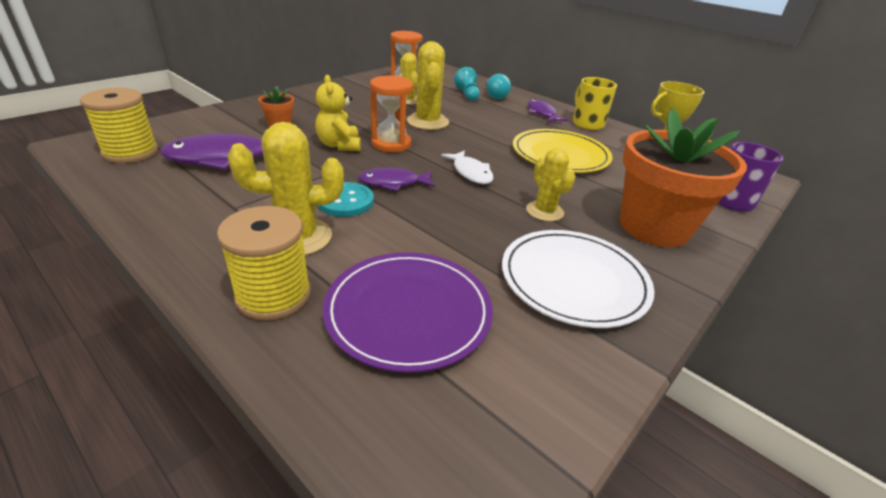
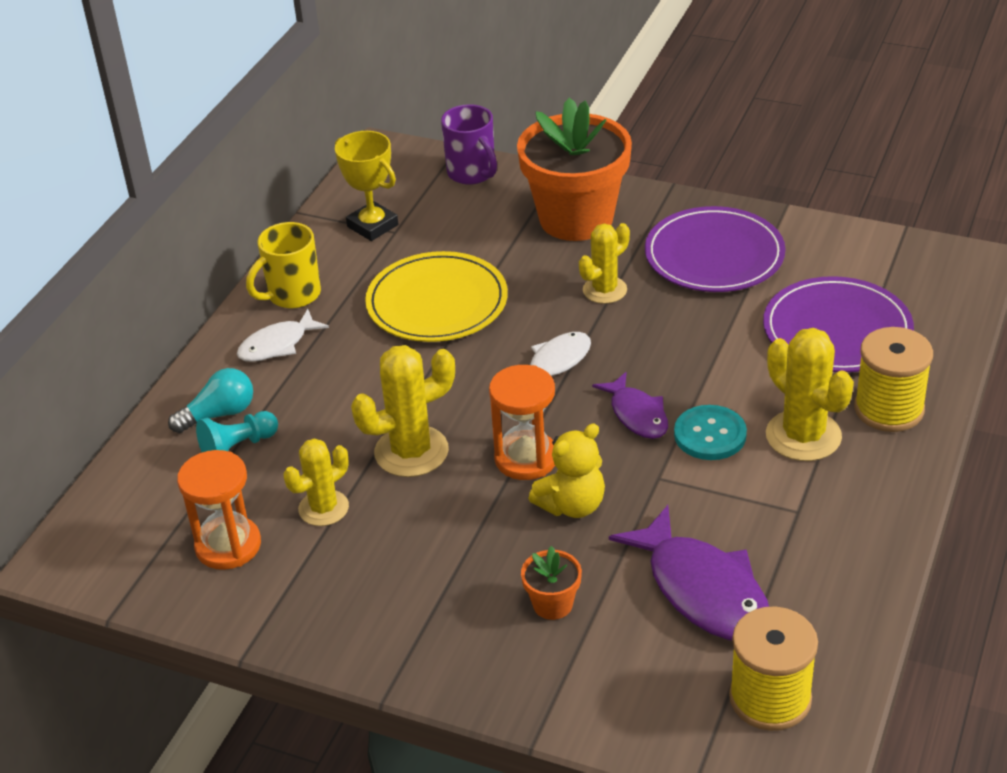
camera: 105 degrees left, 5 degrees up
white plate [502,230,655,328] -> purple plate [645,206,786,292]
purple fish [528,99,568,122] -> white fish [237,309,329,362]

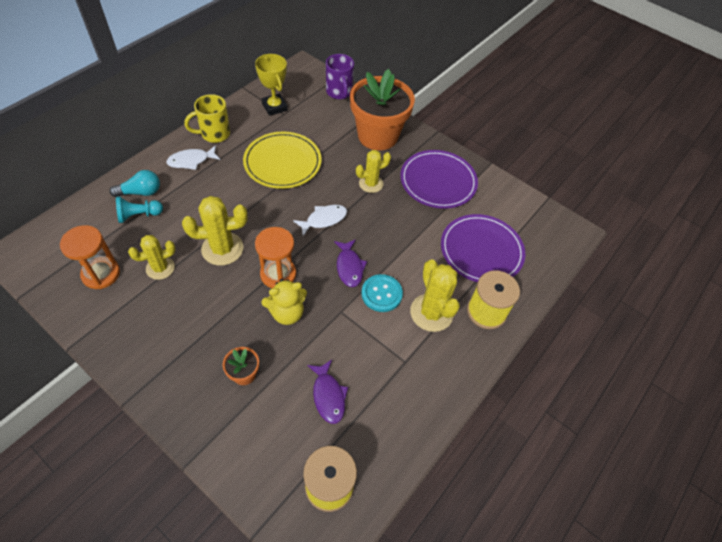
camera: 10 degrees right, 15 degrees up
purple fish [609,505,769,641] -> purple fish [307,360,348,424], size x0.58

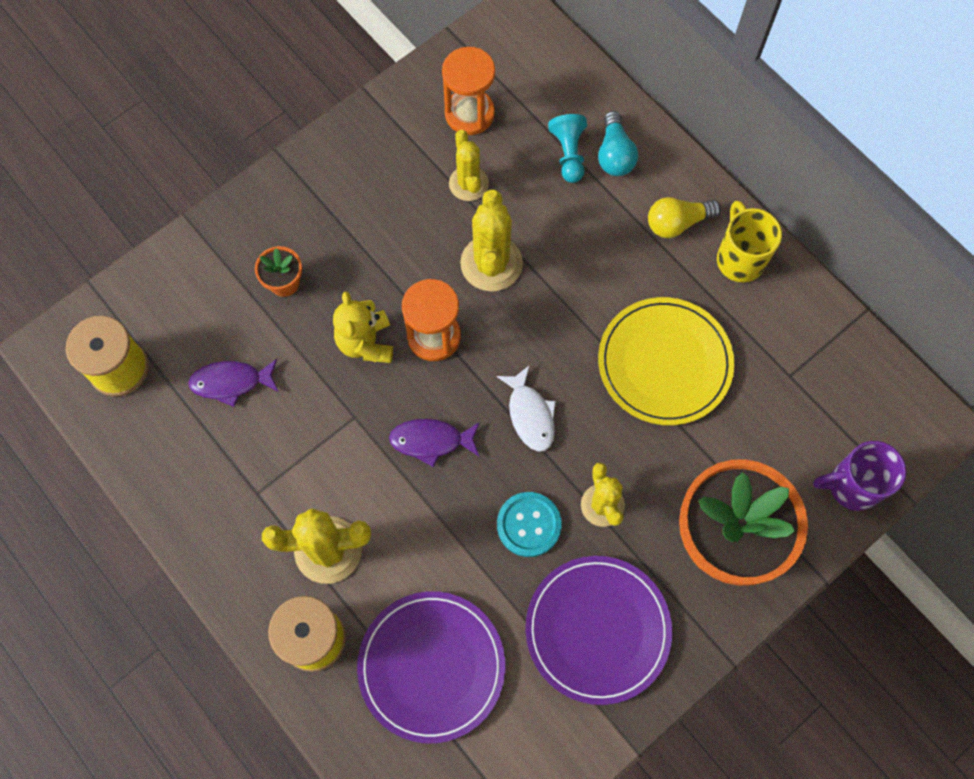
camera: 105 degrees right, 15 degrees up
white fish [166,145,221,170] -> yellow light bulb [648,197,721,238]
yellow trophy [255,54,288,116] -> none
turquoise button [361,274,403,312] -> turquoise button moved to [497,492,562,557]

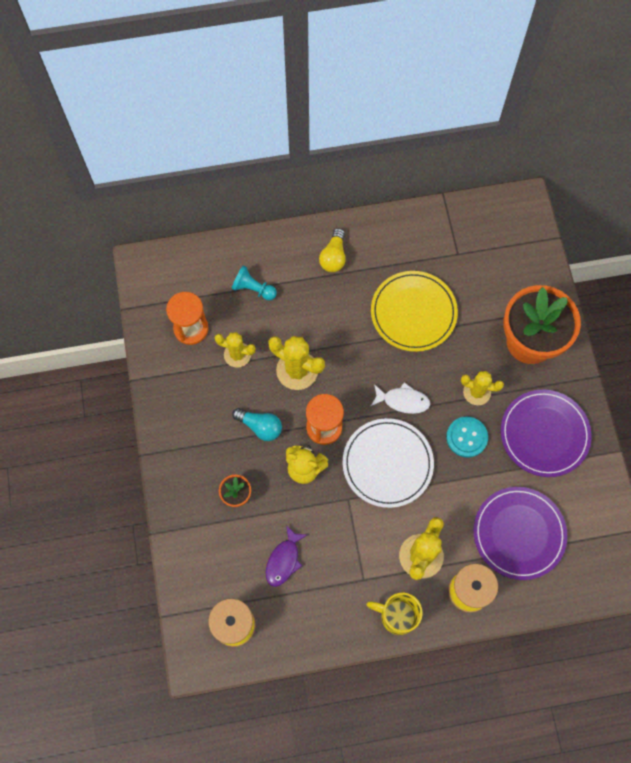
camera: 60 degrees left, 0 degrees up
purple fish [389,419,480,467] -> white plate [343,418,434,508]
turquoise light bulb [598,111,638,176] -> turquoise light bulb moved to [232,408,282,441]
yellow mug [717,201,782,282] -> yellow mug moved to [366,593,423,635]
purple mug [813,441,906,511] -> none

